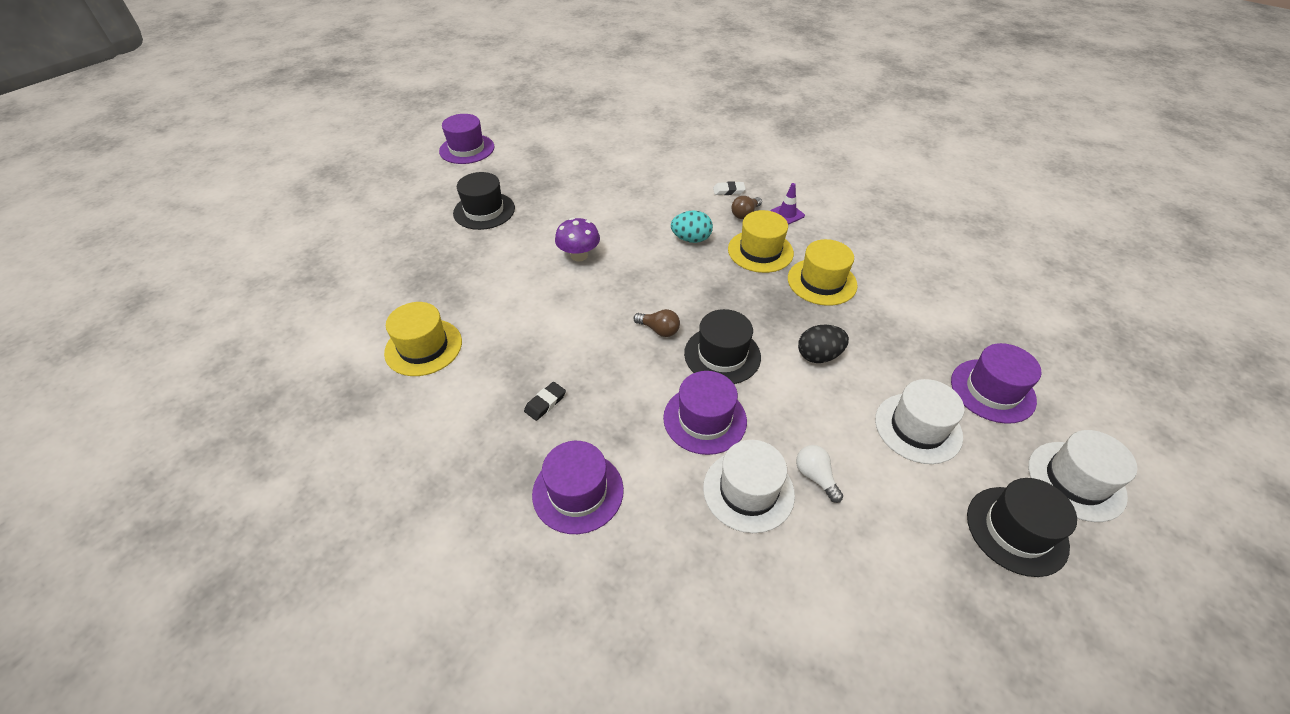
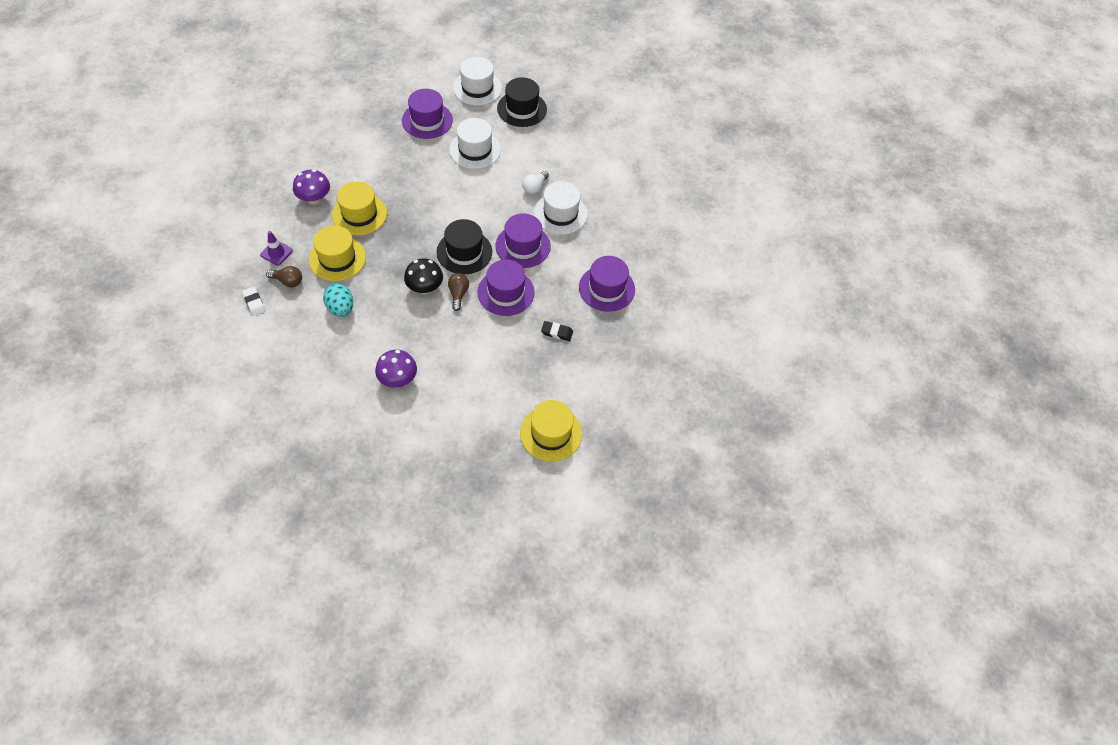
camera: 120 degrees left, 10 degrees up
purple hat [439,114,494,164] -> purple hat moved to [477,259,535,316]
black hat [453,172,515,230] -> none
black egg [798,325,849,363] -> none
none -> purple mushroom [293,169,330,205]
none -> black mushroom [404,258,443,294]

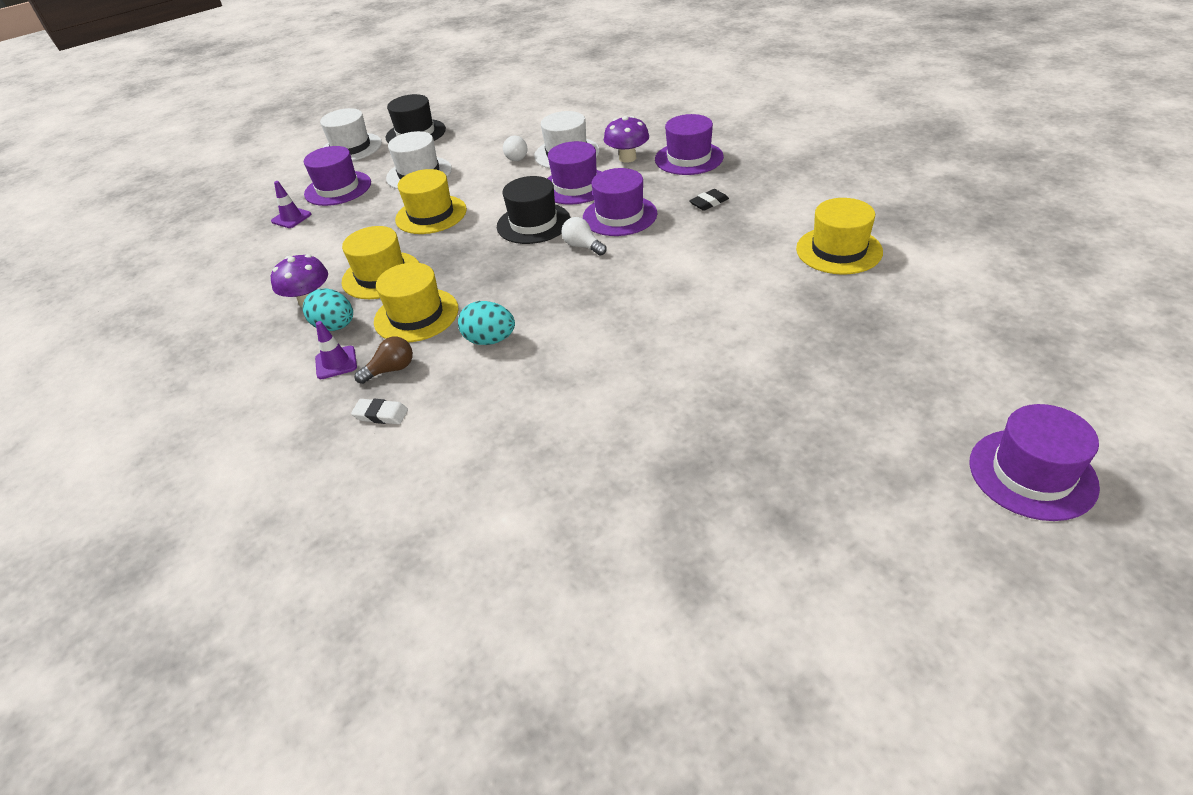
camera: 40 degrees left, 15 degrees down
purple mushroom [375,350,417,388] -> purple mushroom moved to [604,116,649,163]
black mushroom [404,258,443,294] -> none
brown light bulb [448,273,469,311] -> white light bulb [561,217,607,256]
none -> purple traffic cone [271,181,311,228]
none -> turquoise egg [303,288,353,331]
none -> yellow hat [395,169,467,234]
none -> purple hat [969,404,1100,521]

